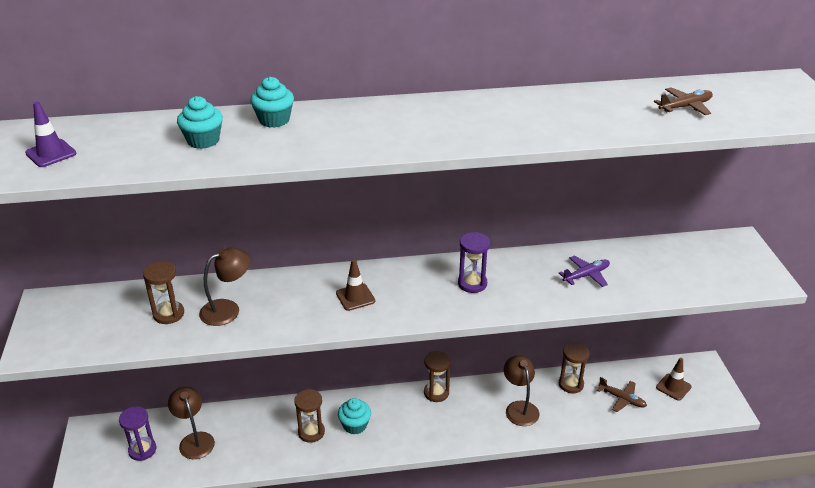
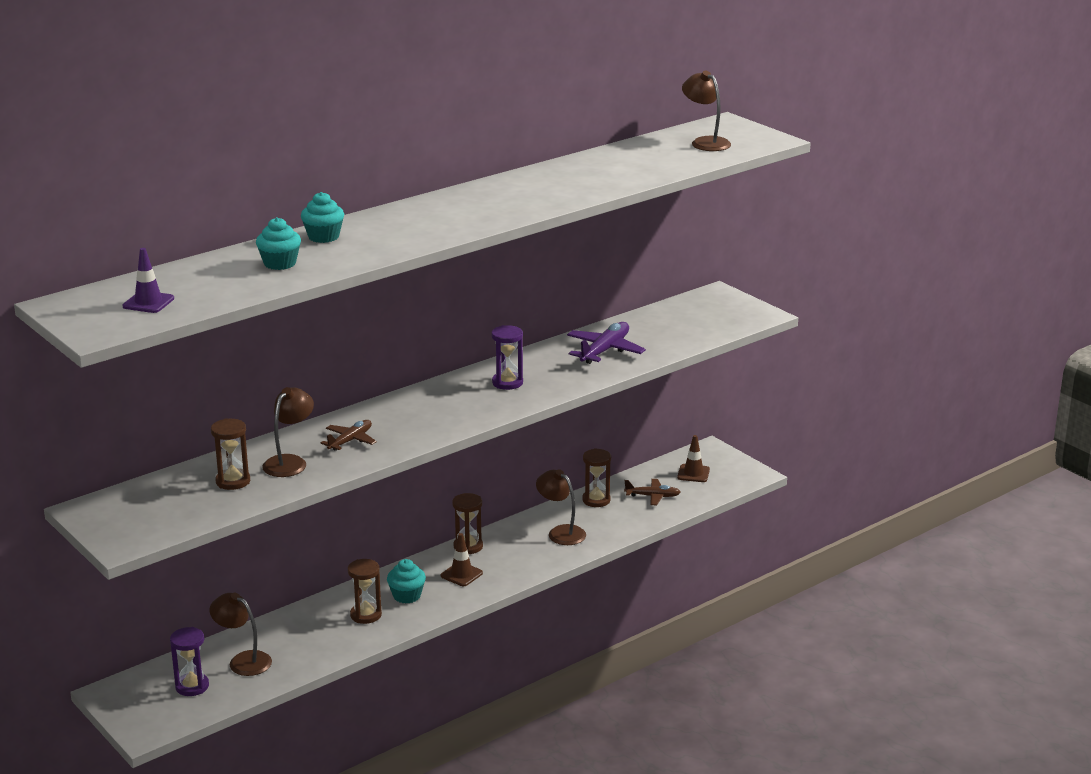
camera: 30 degrees left, 10 degrees down
brown traffic cone [336,259,375,311] -> brown traffic cone moved to [441,533,483,586]
purple plane [559,256,610,287] -> purple plane [567,322,646,364], size x1.55
brown plane [654,87,713,115] -> brown plane moved to [321,420,377,451]
none -> brown lamp [682,71,731,151]

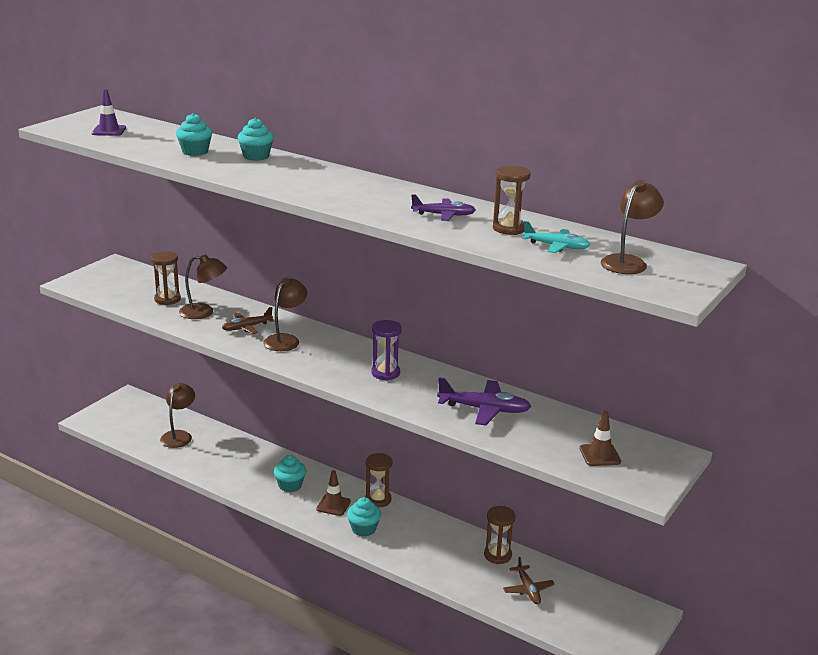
camera: 70 degrees right, 0 degrees up
purple hourglass [170,627,209,696] -> none
brown plane [321,420,377,451] -> brown plane turned 135 degrees clockwise [222,307,275,334]
brown hourglass [348,559,382,624] -> brown hourglass moved to [493,166,531,235]
brown lamp [536,469,586,545] -> brown lamp moved to [263,278,307,351]
brown traffic cone [677,435,710,482] -> brown traffic cone moved to [579,411,621,466]
none -> turquoise cupcake [347,497,381,537]
none -> purple plane [411,194,476,221]
none -> turquoise plane [523,221,591,253]

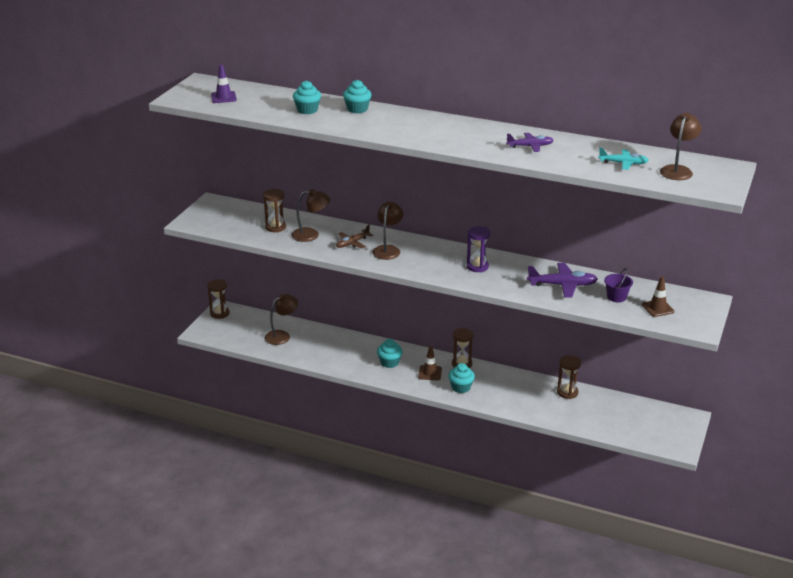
camera: 10 degrees left, 5 degrees up
brown lamp [160,383,195,448] -> brown lamp turned 45 degrees clockwise [265,294,298,345]
brown hourglass [493,166,531,235] -> brown hourglass moved to [207,279,229,319]
brown plane [503,557,555,604] -> none
none -> purple bucket [604,268,633,302]

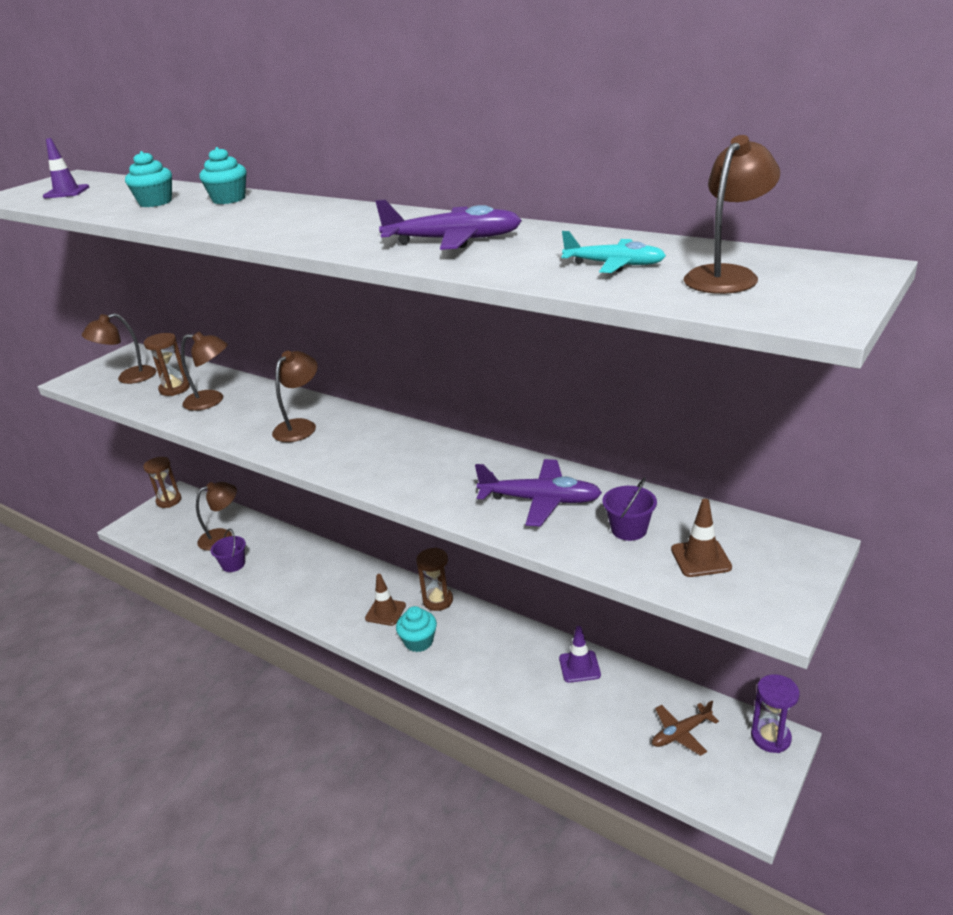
camera: 15 degrees right, 0 degrees up
brown plane [336,225,373,249] -> brown plane moved to [652,701,719,756]
turquoise cupcake [377,339,403,368] -> none
purple hourglass [467,226,490,272] -> purple hourglass moved to [751,674,800,753]
purple plane [506,133,554,152] -> purple plane [376,200,522,250], size x1.55
brown hourglass [557,355,581,399] -> purple traffic cone [559,626,601,683]
none -> brown lamp [82,313,157,384]
none -> purple bucket [211,529,246,572]

